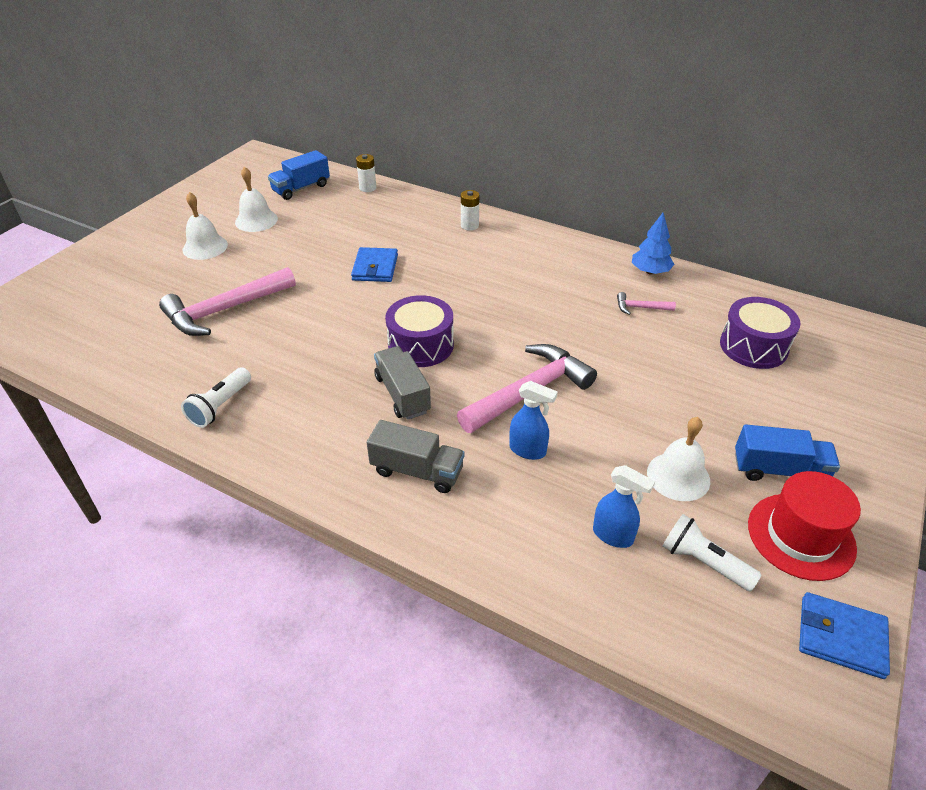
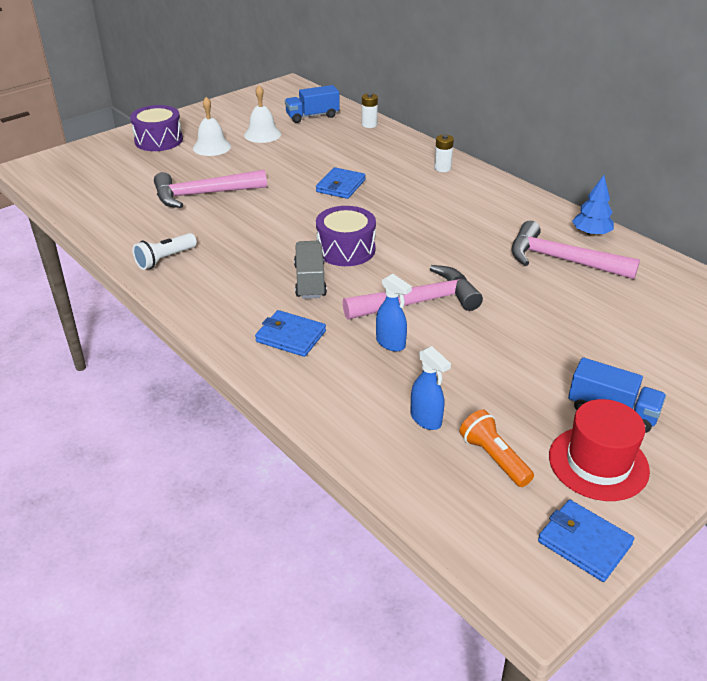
camera: 20 degrees right, 5 degrees down
grey truck [367,420,464,493] -> blue wallet [255,310,326,357]
pink hammer [617,292,676,315] -> pink hammer [511,221,640,279], size x2.27
white bell [647,417,710,501] -> none
white flashlight [663,514,762,591] -> orange flashlight [459,410,534,487]
purple drum [720,297,800,369] -> purple drum moved to [130,105,183,151]

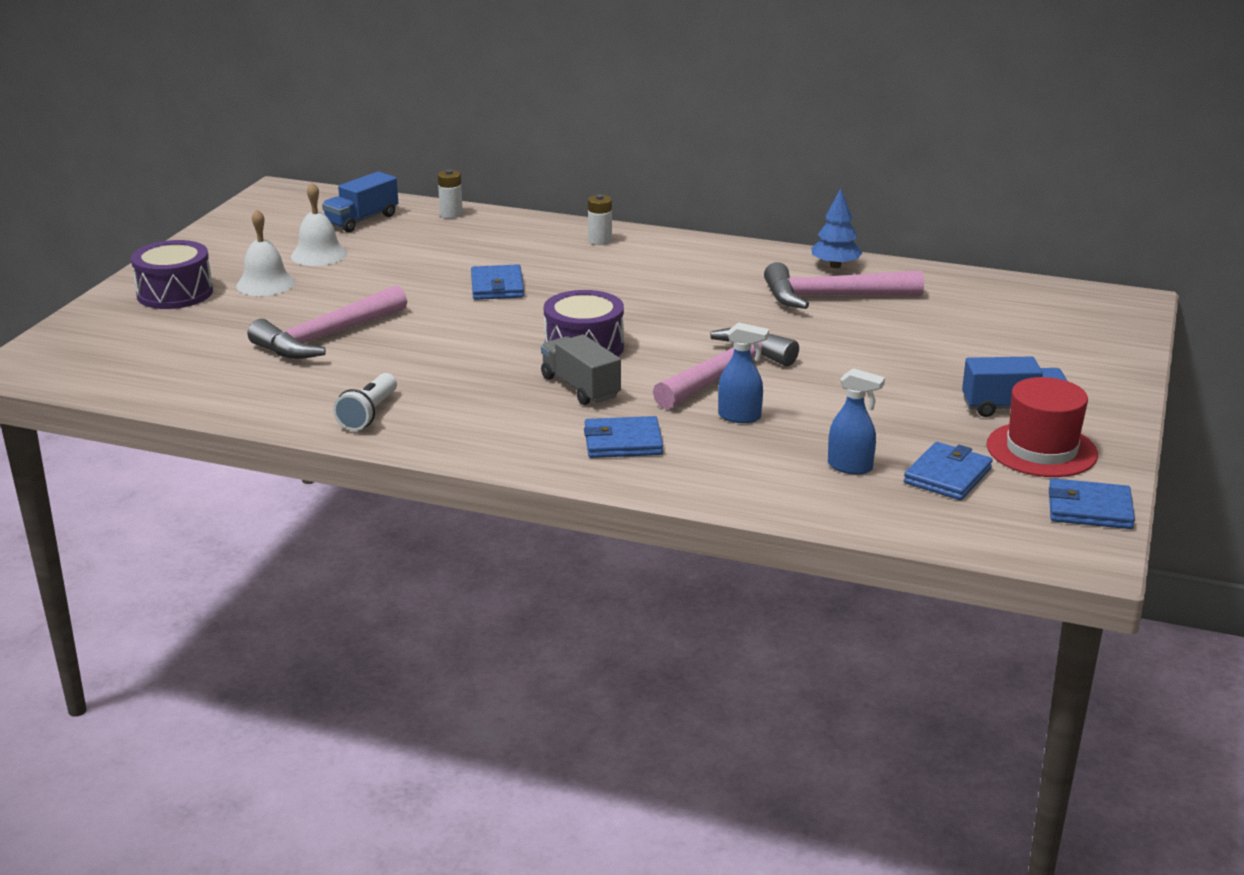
camera: 30 degrees left, 10 degrees down
orange flashlight [459,410,534,487] -> blue wallet [904,442,993,500]

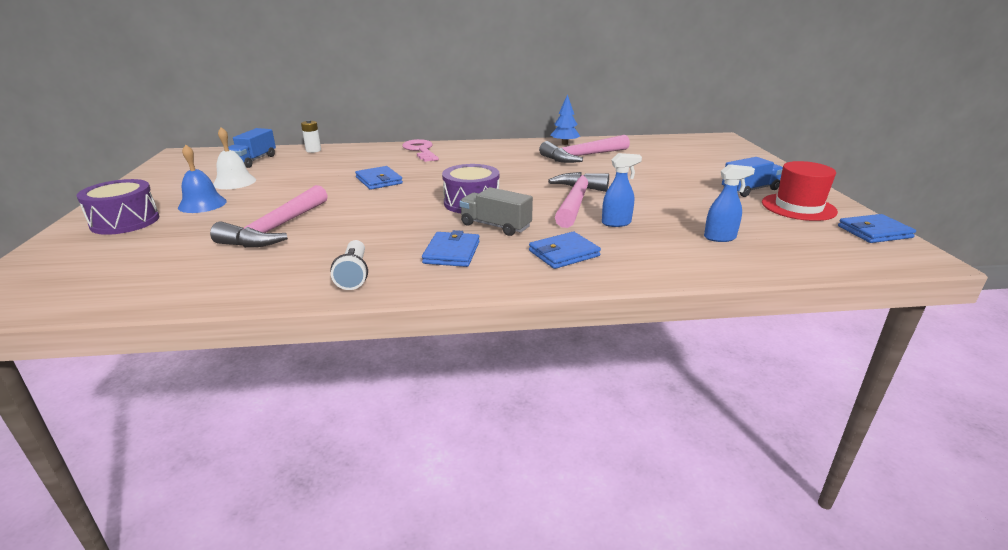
camera: 25 degrees left, 0 degrees up
white bell [236,209,295,296] -> blue bell [178,144,227,213]
white battery [588,194,612,245] -> pink key [402,139,439,162]
blue wallet [904,442,993,500] -> blue wallet moved to [422,230,480,267]

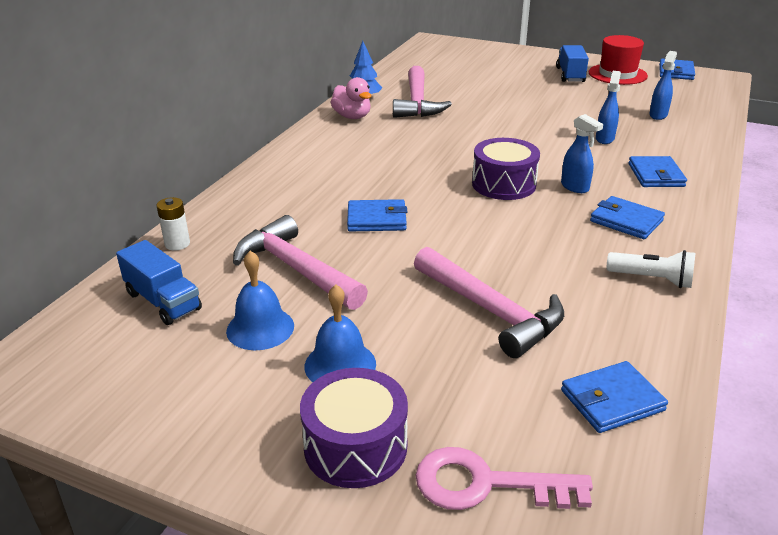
camera: 60 degrees left, 5 degrees up
white bell [213,127,256,189] -> blue bell [226,251,294,350]
pink key [402,139,439,162] -> pink key moved to [415,447,593,510]
grey truck [459,187,533,236] -> blue spray bottle [561,114,603,193]
pink hammer [548,172,609,228] -> pink hammer moved to [233,215,368,310]
none -> pink duck [331,77,371,119]
none -> blue wallet [561,361,668,433]

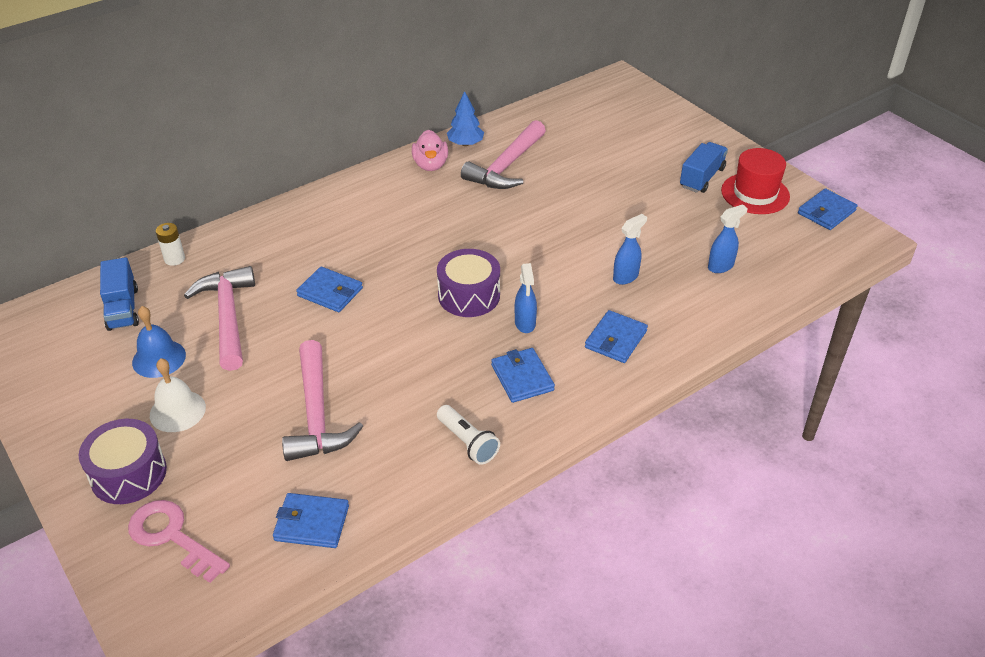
camera: 30 degrees right, 10 degrees up
blue bell [304,285,376,382] -> white bell [150,358,206,432]

